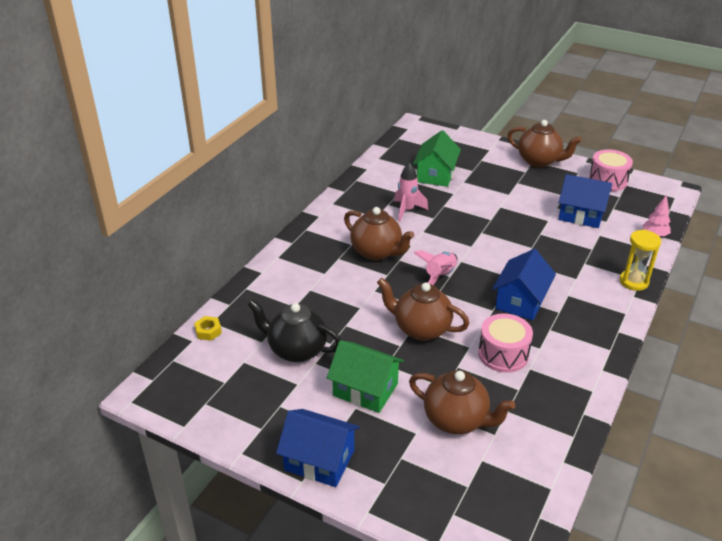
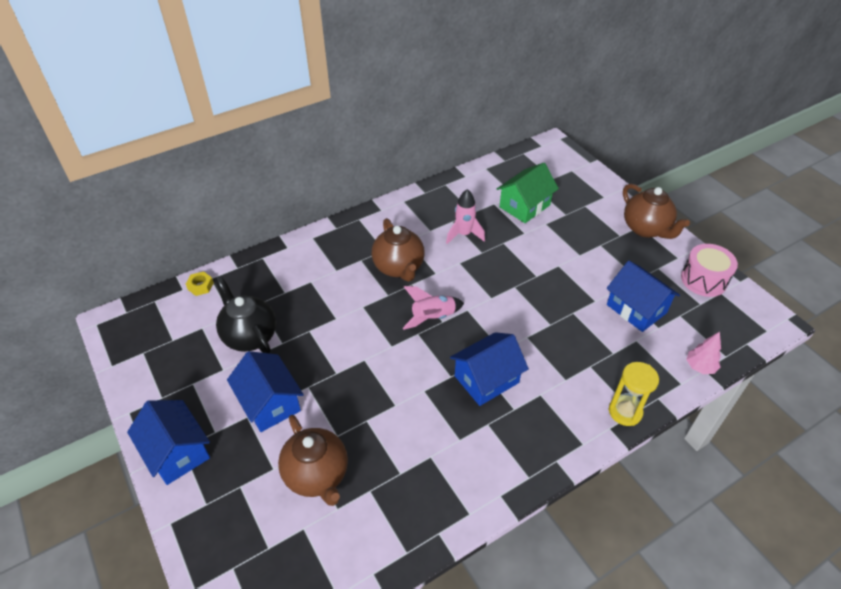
camera: 30 degrees right, 10 degrees up
green house [327,340,404,413] -> blue house [227,351,304,432]
brown teapot [377,278,470,341] -> none
pink drum [478,313,533,373] -> none

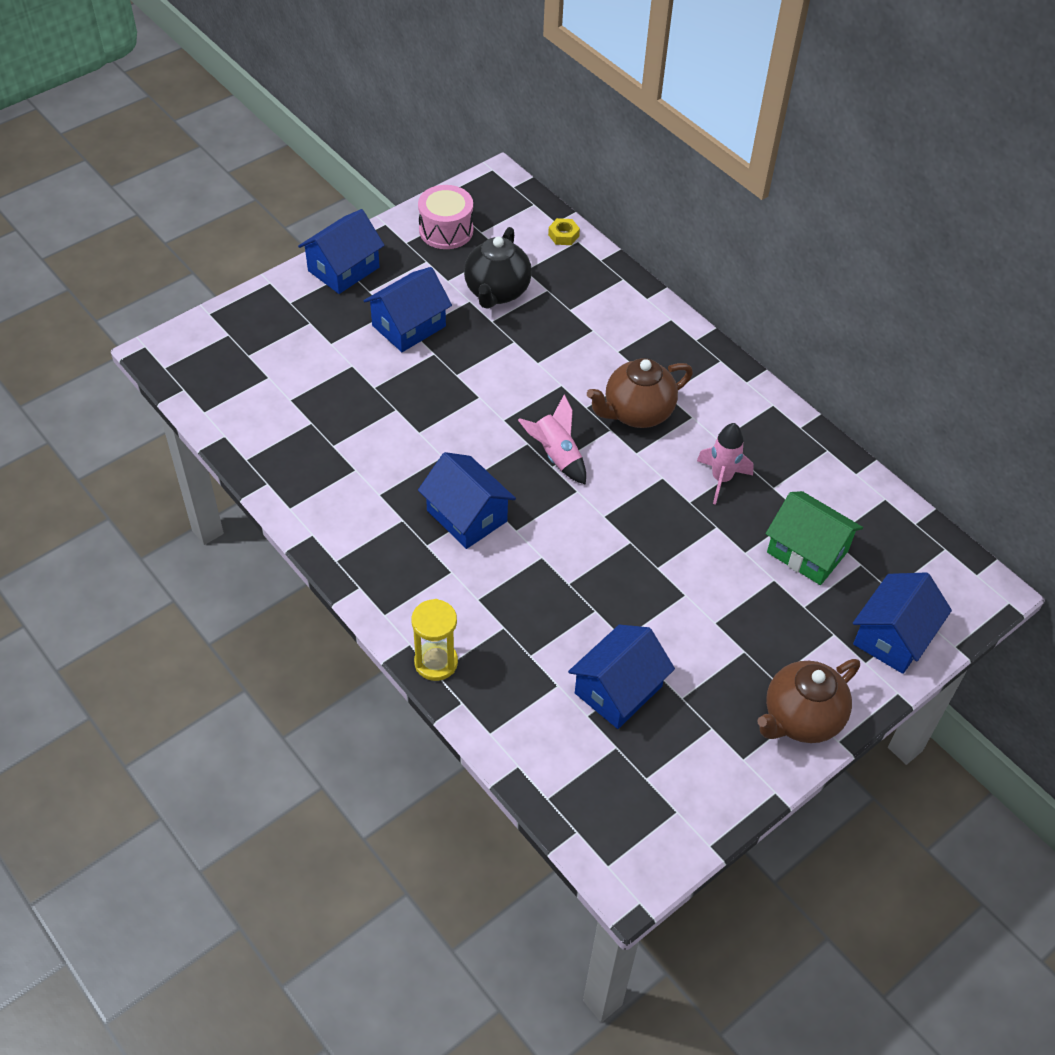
camera: 80 degrees right, 5 degrees up
black teapot [215,276,276,354] -> black teapot turned 150 degrees clockwise [464,227,532,309]
brown teapot [278,415,348,506] -> none
pink drum [681,244,738,297] -> pink drum moved to [418,185,473,249]
pink tree [686,332,721,374] -> none
none -> blue house [853,572,952,674]

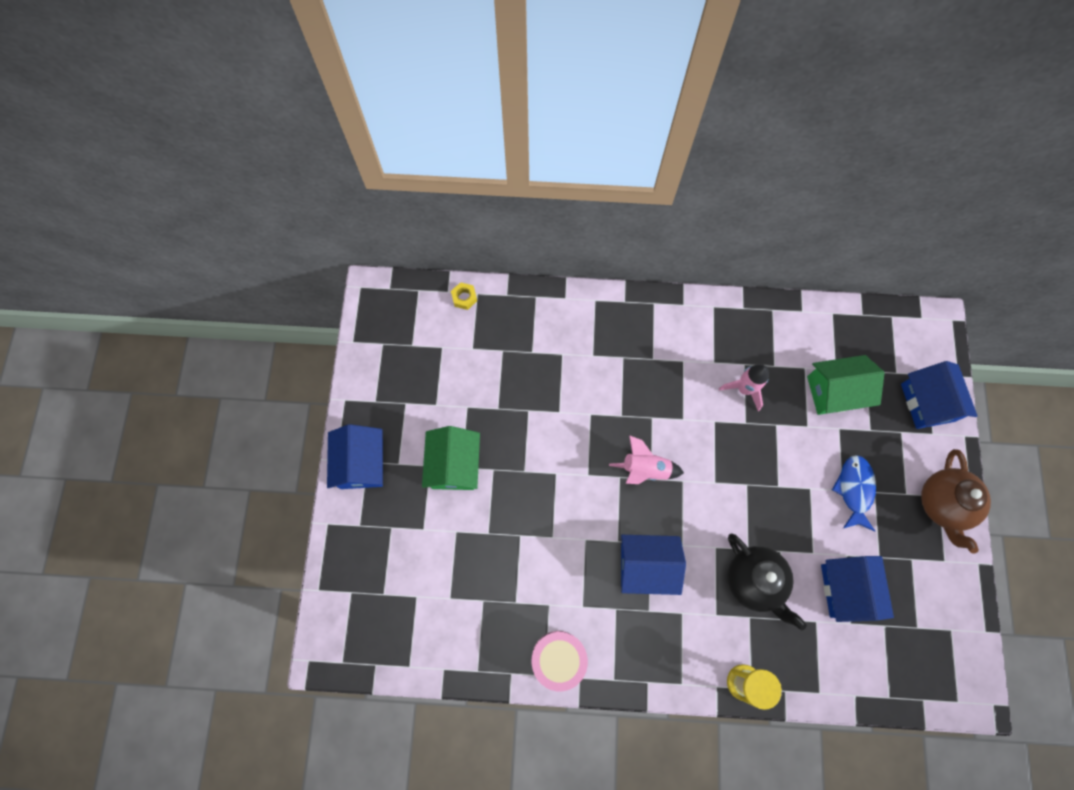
camera: 45 degrees left, 20 degrees up
blue house [364,267,452,352] -> green house [422,426,480,490]
pink drum [418,185,473,249] -> pink drum moved to [532,631,588,692]
black teapot [464,227,532,309] -> black teapot moved to [727,533,807,631]
brown teapot [587,358,693,428] -> none
none -> blue fish [832,455,876,531]

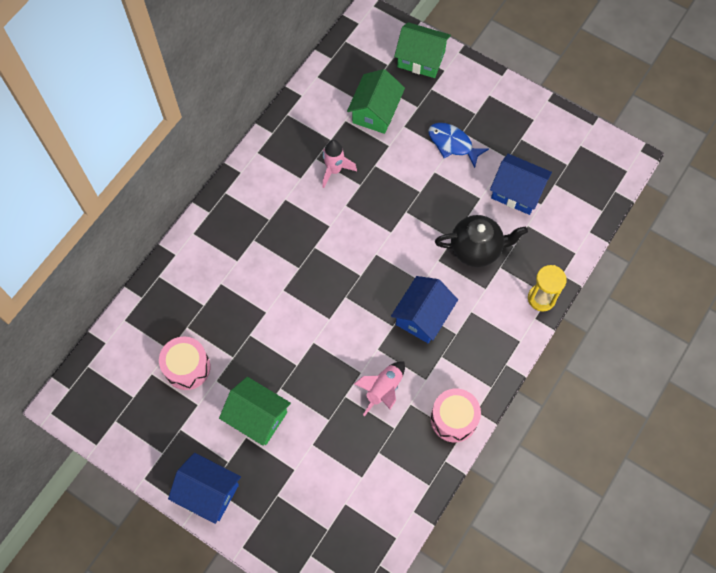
camera: 60 degrees left, 5 degrees down
yellow nut [451,282,477,310] -> none
pink rocket [609,435,684,484] -> pink rocket moved to [354,361,405,416]
blue house [901,361,977,429] -> green house [394,22,451,78]
brown teapot [921,449,991,554] -> none
none -> pink drum [159,337,210,390]

